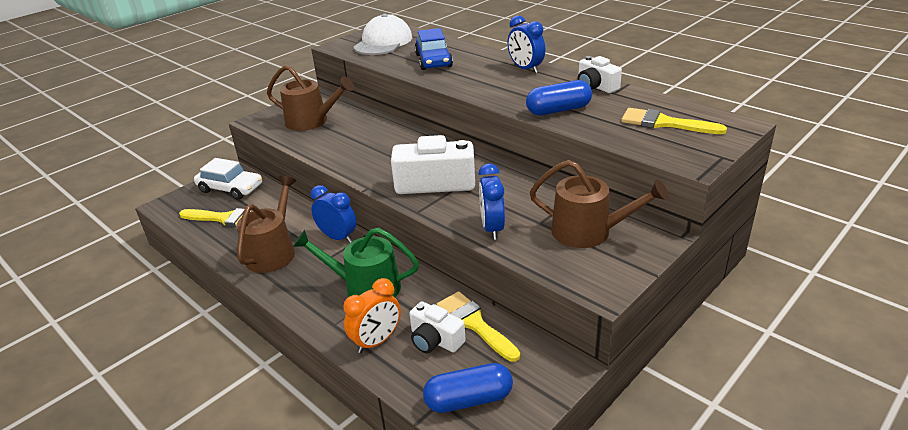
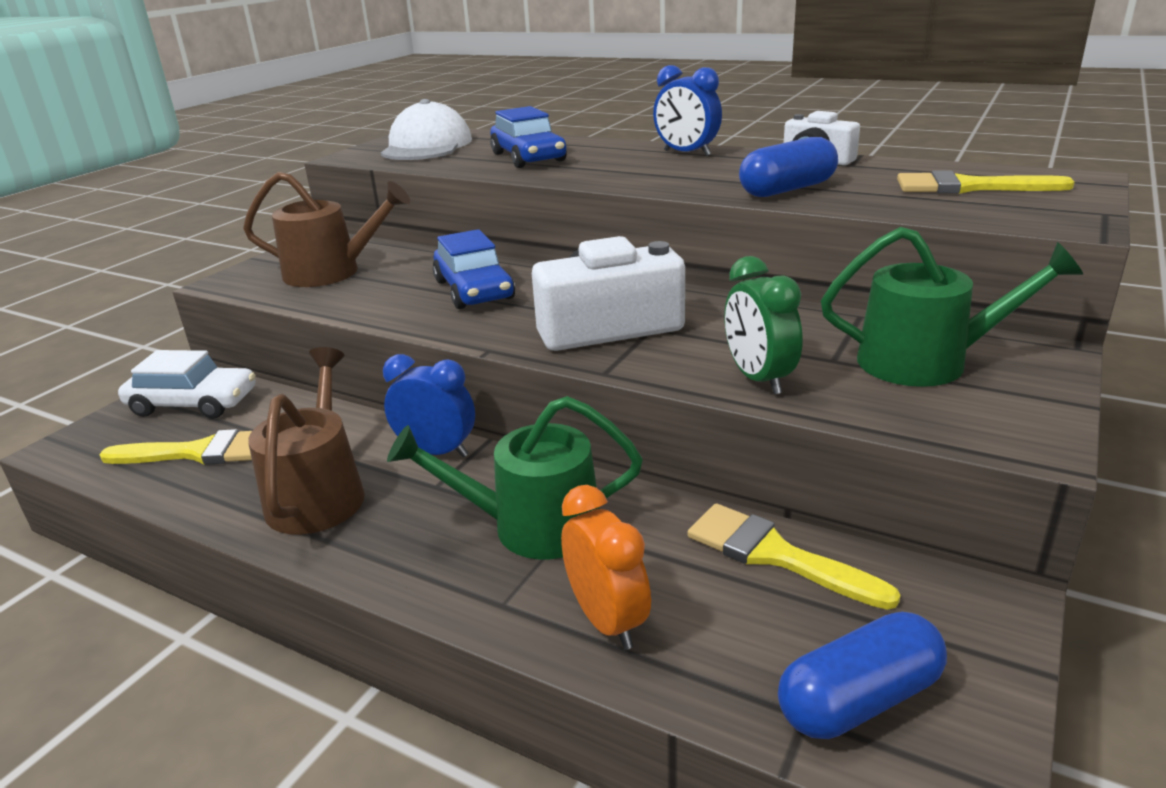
camera: 15 degrees left, 5 degrees down
orange clock [343,278,401,353] -> orange clock turned 60 degrees counterclockwise [561,485,651,650]
white camera [409,301,466,353] -> none
blue clock [478,163,505,240] -> green clock [724,256,803,395]
brown watering can [530,160,669,248] -> green watering can [821,227,1083,387]
none -> blue car [433,229,515,309]

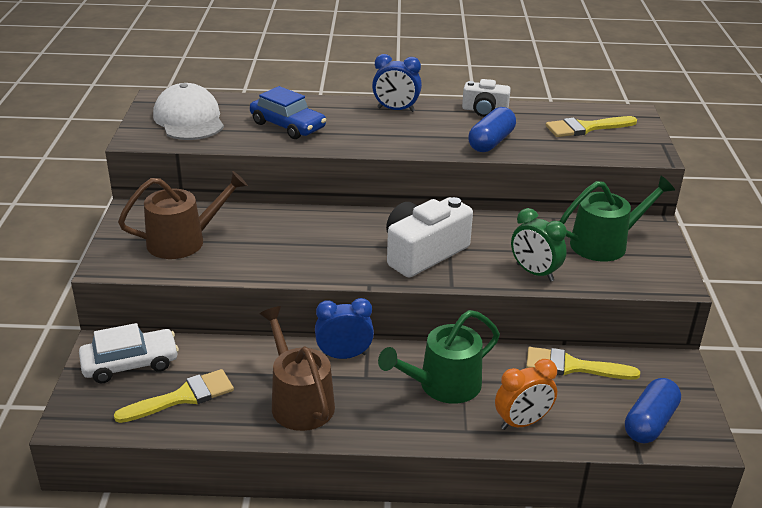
camera: 30 degrees left, 5 degrees up
blue car [433,229,515,309] -> none
orange clock [561,485,651,650] -> orange clock turned 120 degrees clockwise [495,359,557,430]

